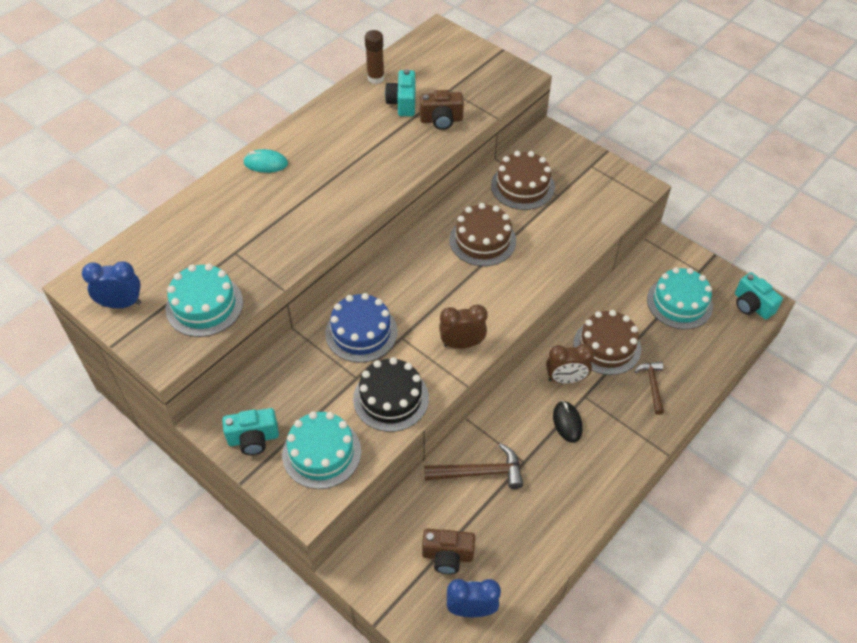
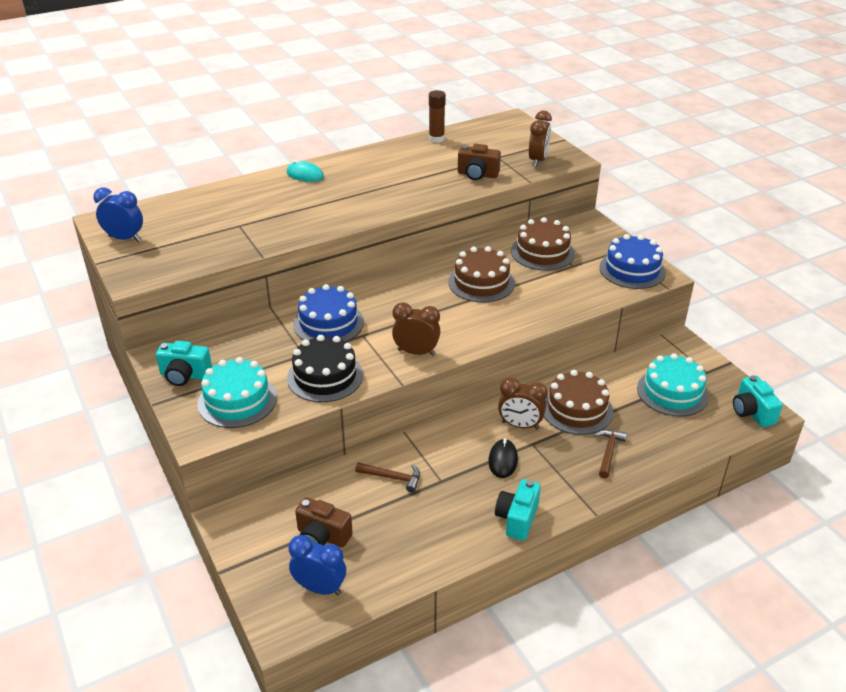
camera: 20 degrees right, 15 degrees down
turquoise cake [166,264,243,337] -> none
turquoise camera [385,69,415,116] -> turquoise camera moved to [495,479,541,541]
brown hammer [424,443,523,489] -> brown hammer [355,462,420,493], size x0.65
none -> brown clock [529,111,552,167]
none -> blue cake [599,234,666,289]

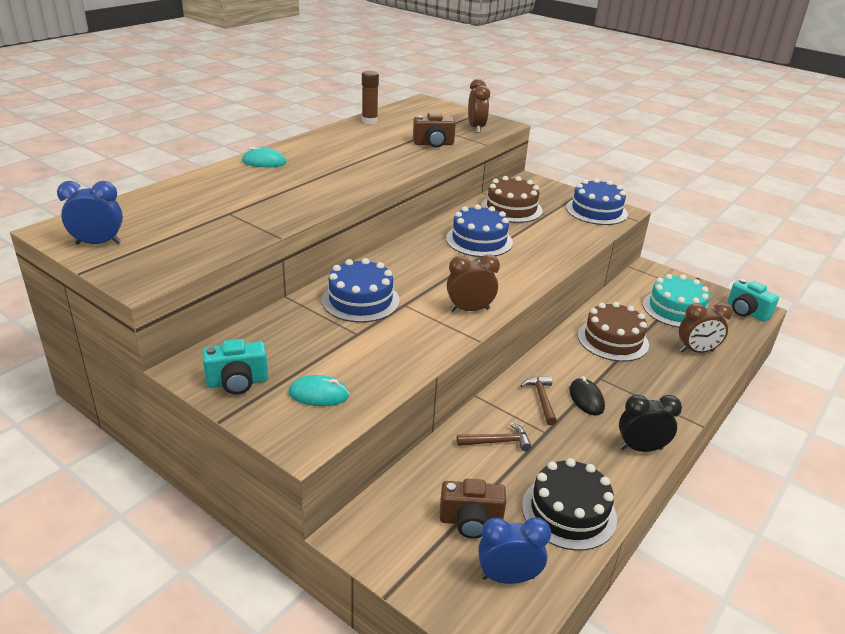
camera: 25 degrees left, 5 degrees down
turquoise cake [197,357,277,428] -> turquoise mouse [288,375,350,406]
black cake [287,335,363,402] -> black cake moved to [522,458,617,551]
brown cake [448,246,515,302] -> blue cake [446,204,513,257]
turquoise camera [495,479,541,541] -> black clock [619,395,682,452]
brown clock [498,377,548,429] -> brown clock moved to [679,303,732,353]
brown hammer [594,430,627,478] -> brown hammer moved to [520,376,557,425]

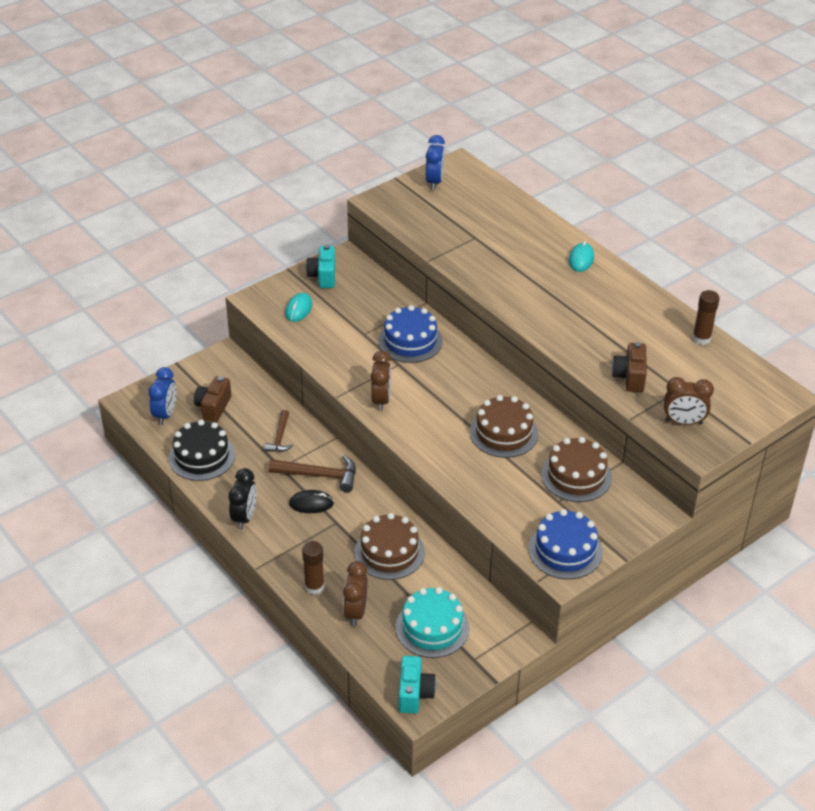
camera: 105 degrees right, 10 degrees up
blue cake [446,204,513,257] -> brown cake [470,395,538,458]
brown hammer [520,376,557,425] -> brown hammer [269,455,356,492], size x1.55
turquoise camera [727,279,779,322] -> turquoise camera turned 120 degrees clockwise [399,656,436,714]
none -> brown glue stick [302,541,324,595]

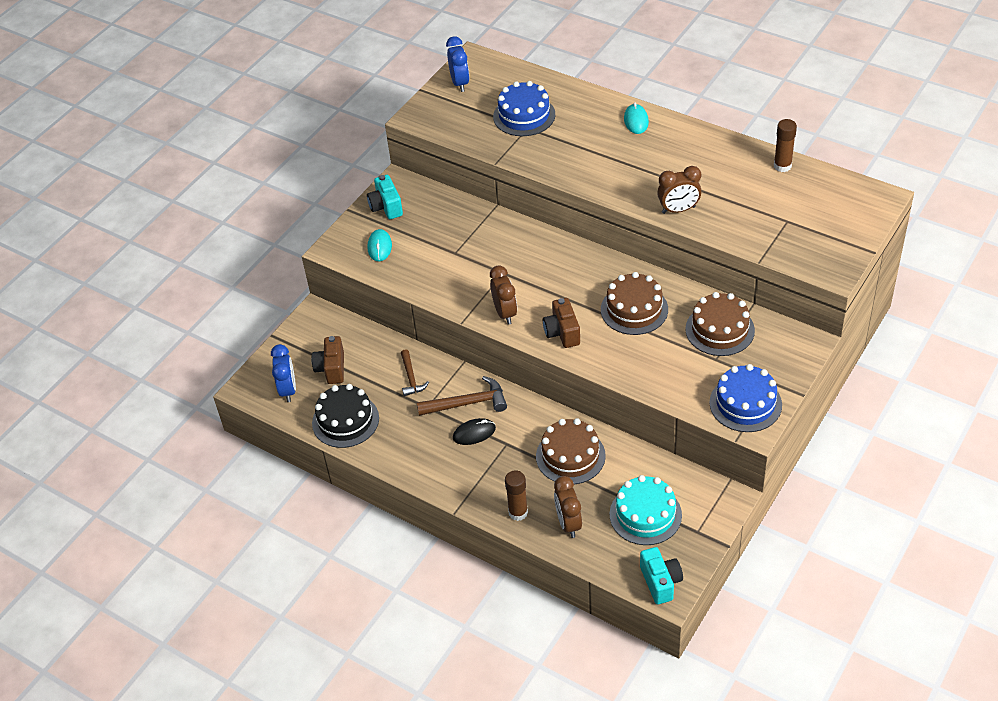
camera: 15 degrees left, 5 degrees up
black clock [229,468,257,530] -> none
blue cake [378,305,443,363] -> blue cake moved to [493,81,555,136]
brown camera [612,342,647,392] -> brown camera moved to [543,298,580,348]
brown clock [664,377,714,425] -> brown clock moved to [657,166,702,214]

